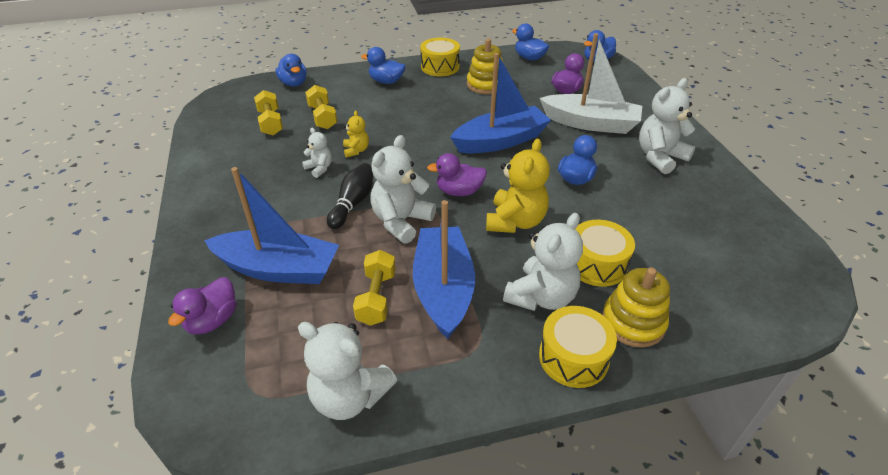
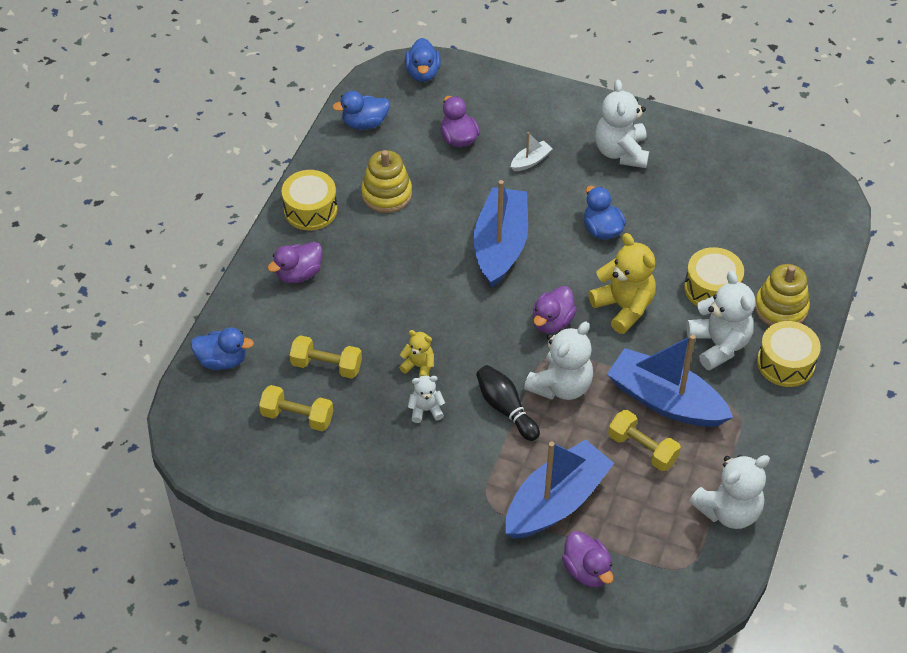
camera: 55 degrees left, 10 degrees up
blue duck [361,47,406,84] -> purple duck [268,242,322,283]
white teddy bear [371,135,436,244] -> white teddy bear turned 120 degrees counterclockwise [524,322,593,400]
white boat [540,33,642,134] -> white boat [511,132,553,171], size x0.42

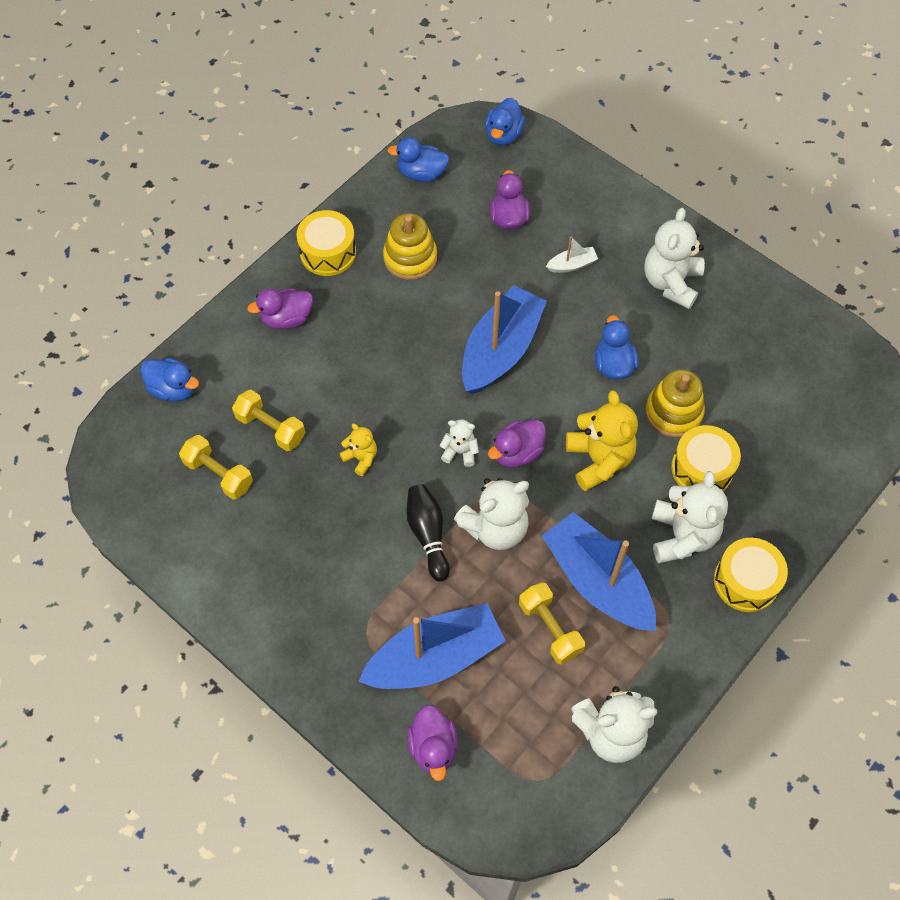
camera: 20 degrees right, 10 degrees up
white teddy bear [408,375,445,423] -> white teddy bear moved to [440,419,479,467]
yellow stacking toy [755,264,810,326] -> yellow stacking toy moved to [645,369,705,437]

